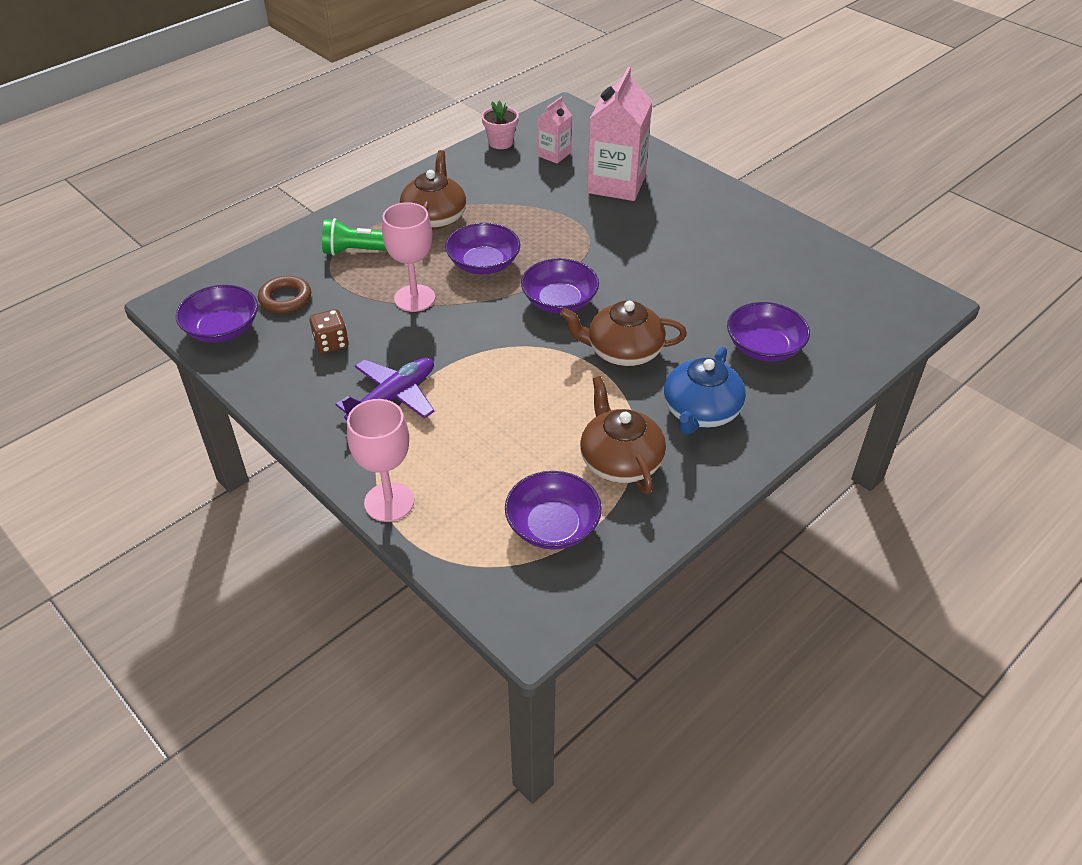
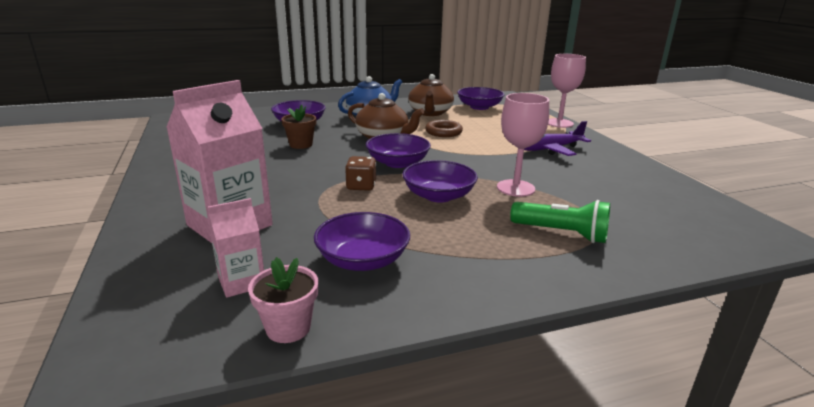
camera: 155 degrees left, 20 degrees down
purple bowl [176,285,258,343] -> purple bowl moved to [314,212,410,271]
brown ring [258,276,311,314] -> brown ring moved to [425,120,463,137]
brown dice [309,309,349,353] -> brown dice moved to [345,156,376,191]
brown teapot [400,150,466,229] -> none
none -> brown flower pot [281,105,316,149]

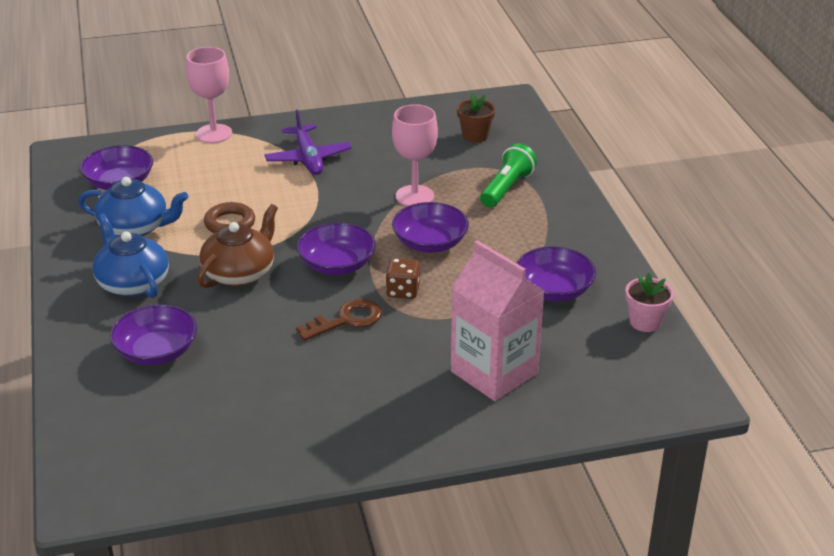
camera: 85 degrees left, 10 degrees up
pink carton [208,198,264,298] -> none
brown flower pot [281,105,316,149] -> brown flower pot moved to [457,93,496,143]
brown teapot [408,74,454,116] -> blue teapot [78,177,188,236]
none -> brown key [296,299,382,341]

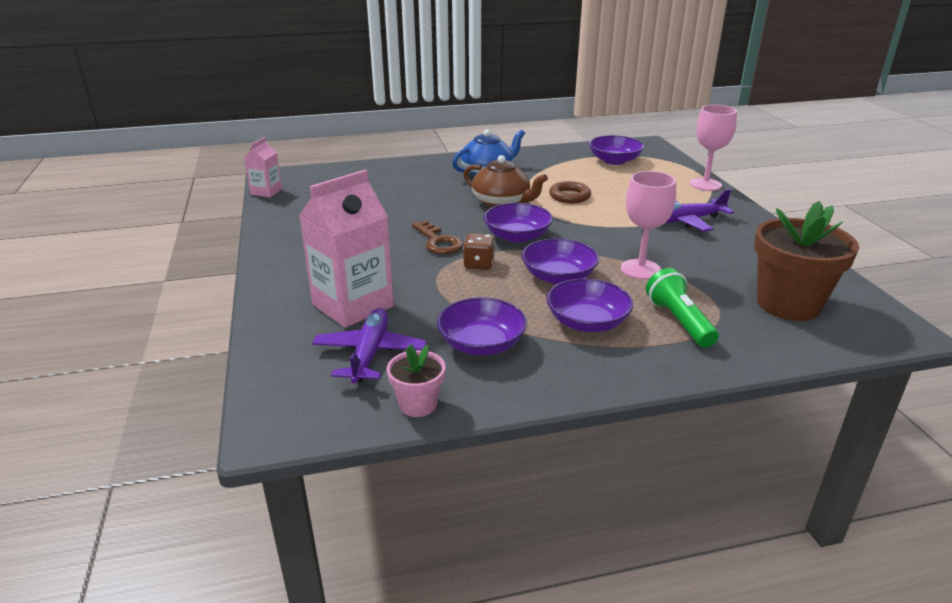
camera: 90 degrees right, 5 degrees down
blue teapot [78,177,188,236] -> none
purple bowl [110,304,197,365] -> purple bowl moved to [546,278,633,332]
brown flower pot [457,93,496,143] -> brown flower pot [754,201,859,321], size x1.96
green flashlight [480,143,537,208] -> green flashlight turned 135 degrees counterclockwise [646,268,719,348]
none -> pink carton [244,137,282,197]
none -> purple plane [312,308,427,384]

